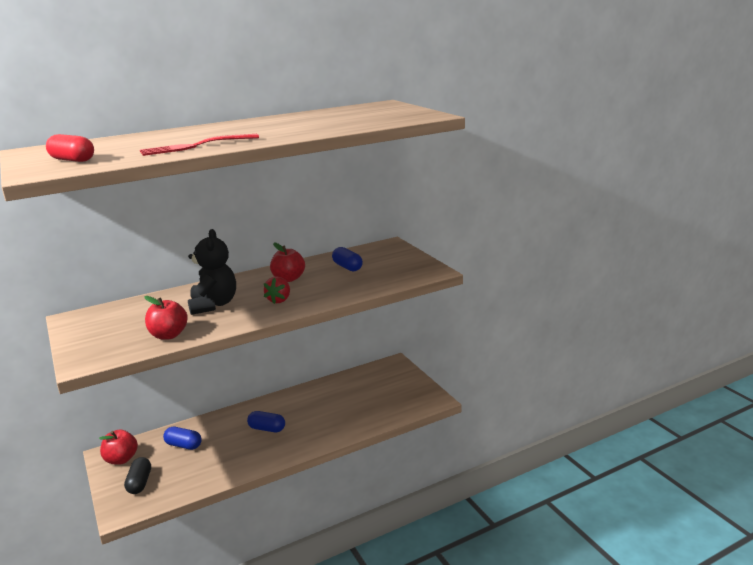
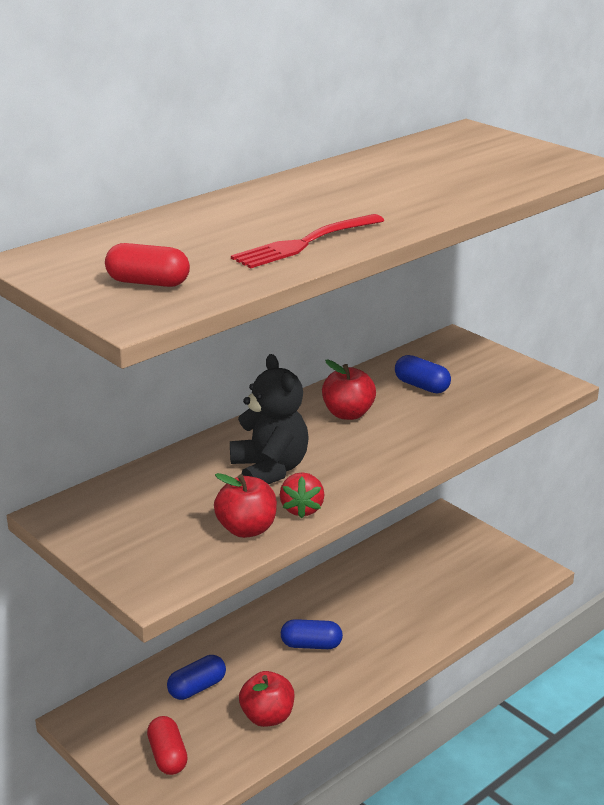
camera: 15 degrees left, 5 degrees up
red apple [99,429,138,465] -> red apple moved to [239,671,294,727]
black capsule [124,457,151,494] -> red capsule [147,716,188,775]
blue capsule [163,427,202,450] -> blue capsule turned 45 degrees counterclockwise [167,655,226,700]
red strawberry [264,276,290,304] -> red strawberry moved to [280,472,324,518]

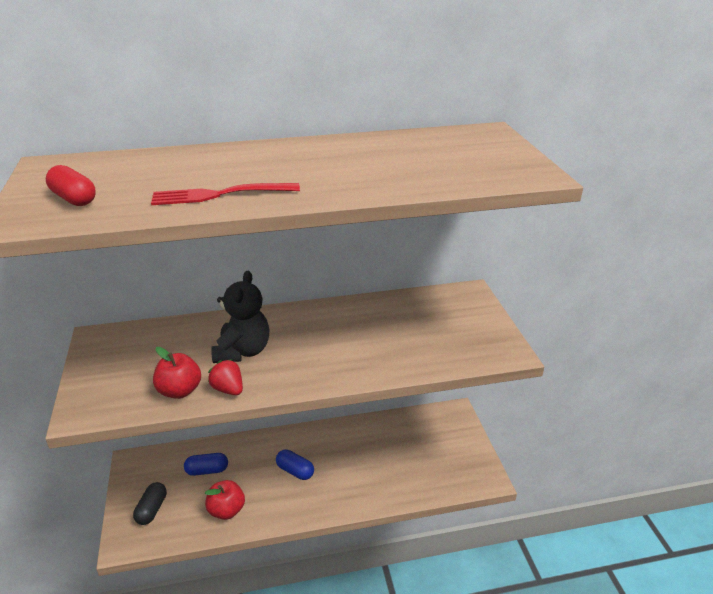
camera: 30 degrees right, 5 degrees up
red capsule [147,716,188,775] -> black capsule [133,482,167,525]
red strawberry [280,472,324,518] -> red strawberry turned 105 degrees clockwise [208,359,243,395]
red apple [322,360,376,420] -> none
blue capsule [395,355,451,393] -> none

